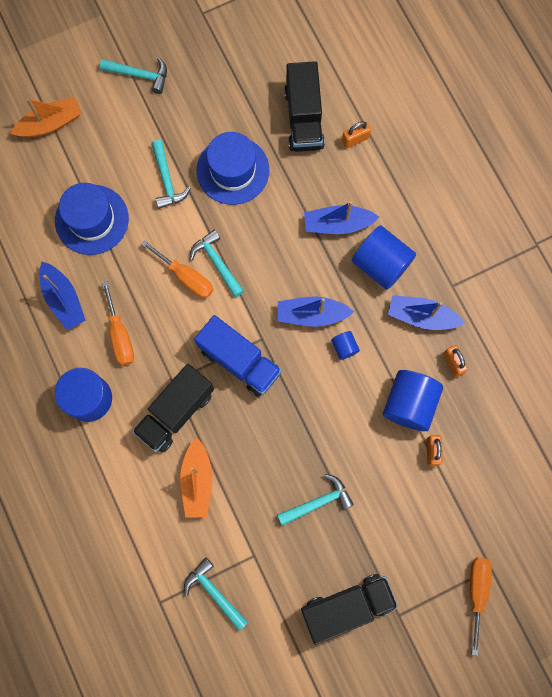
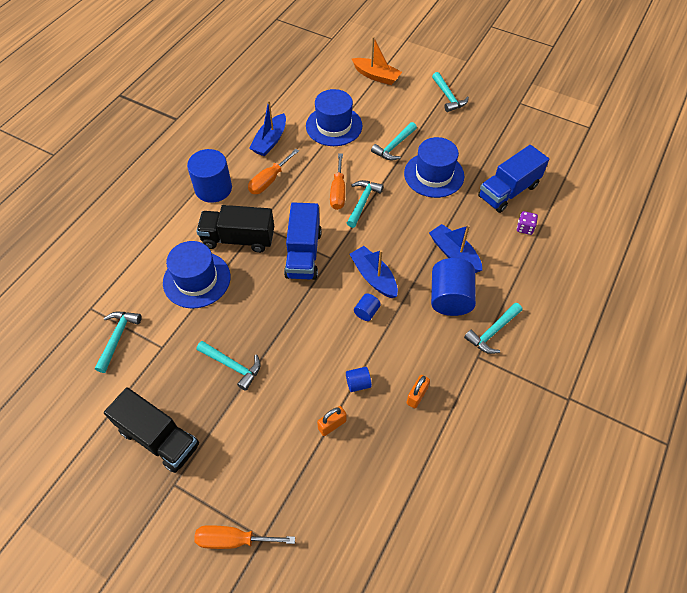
camera: 55 degrees right, 20 degrees down
orange boat [180,437,213,518] -> blue hat [163,241,230,308]
black truck [284,61,325,152] -> blue truck [478,145,549,213]
orange padlock [342,121,371,148] -> purple dice [517,211,538,235]
blue cylinder [383,370,443,431] -> blue cylinder [346,367,372,392], size x0.47
blue boat [388,295,465,330] -> none
orange screwdriver [470,558,492,655] -> orange screwdriver turned 150 degrees counterclockwise [194,525,295,549]
none -> turquoise hammer [464,302,522,354]

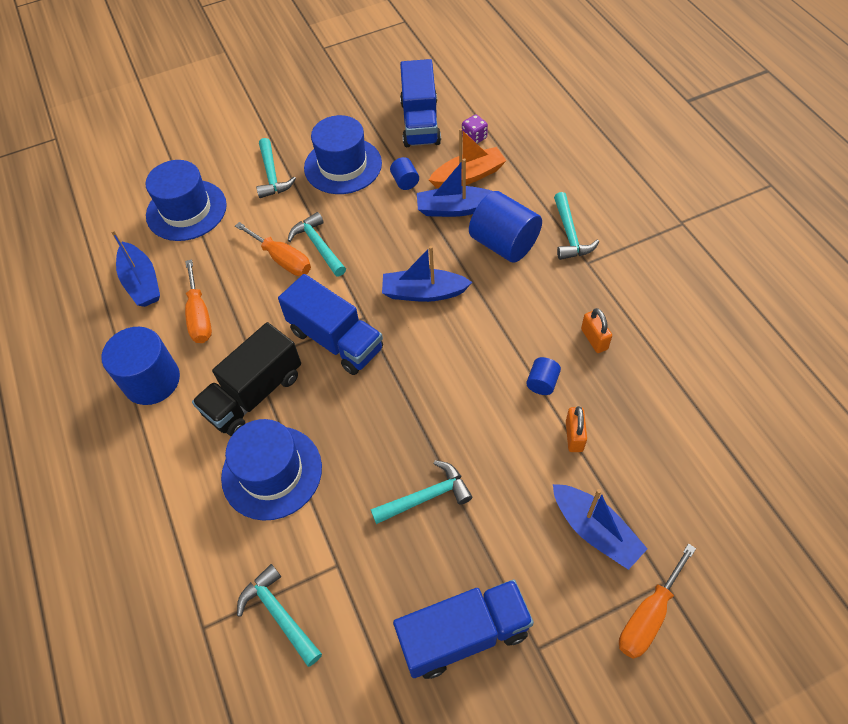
camera: 50 degrees left, 0 degrees up
black truck [104,387,199,473] -> blue truck [393,579,534,679]
orange boat [352,37,402,85] -> orange boat moved to [429,128,507,188]
blue cylinder [354,293,381,321] -> blue cylinder moved to [390,157,419,190]
turquoise hammer [432,72,469,112] -> none
none -> blue boat [553,484,648,570]

